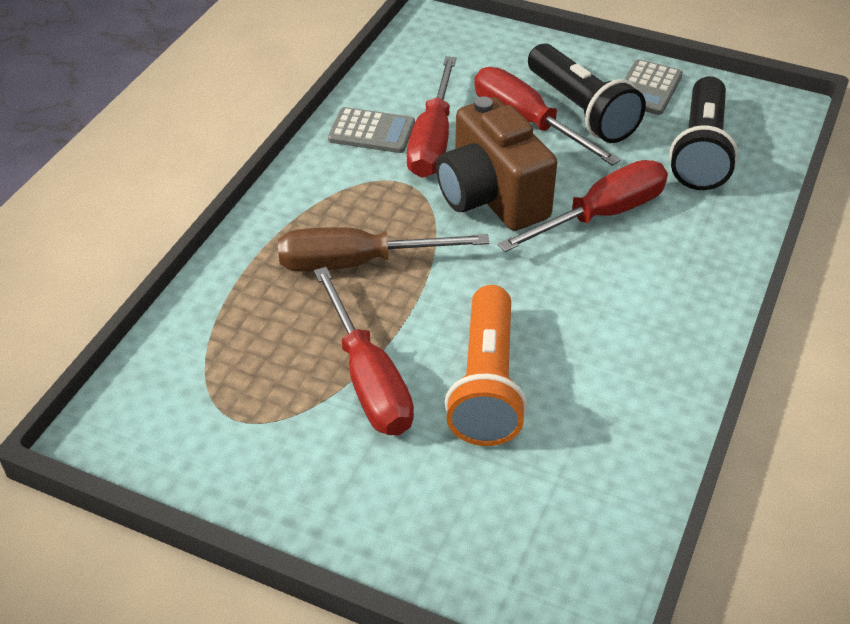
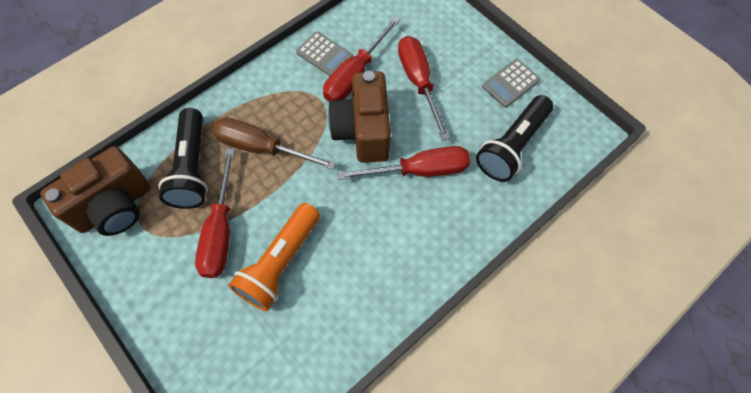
camera: 25 degrees right, 20 degrees up
black flashlight [528,44,646,143] -> black flashlight moved to [159,108,208,209]
none -> brown camera [40,146,151,236]

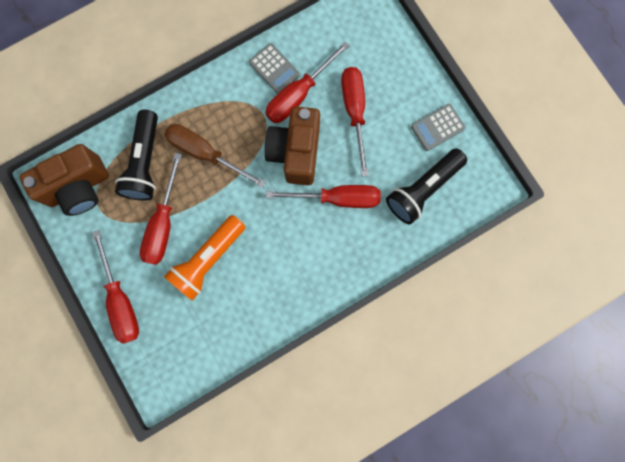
camera: 10 degrees right, 15 degrees up
none -> red screwdriver [92,230,139,344]

